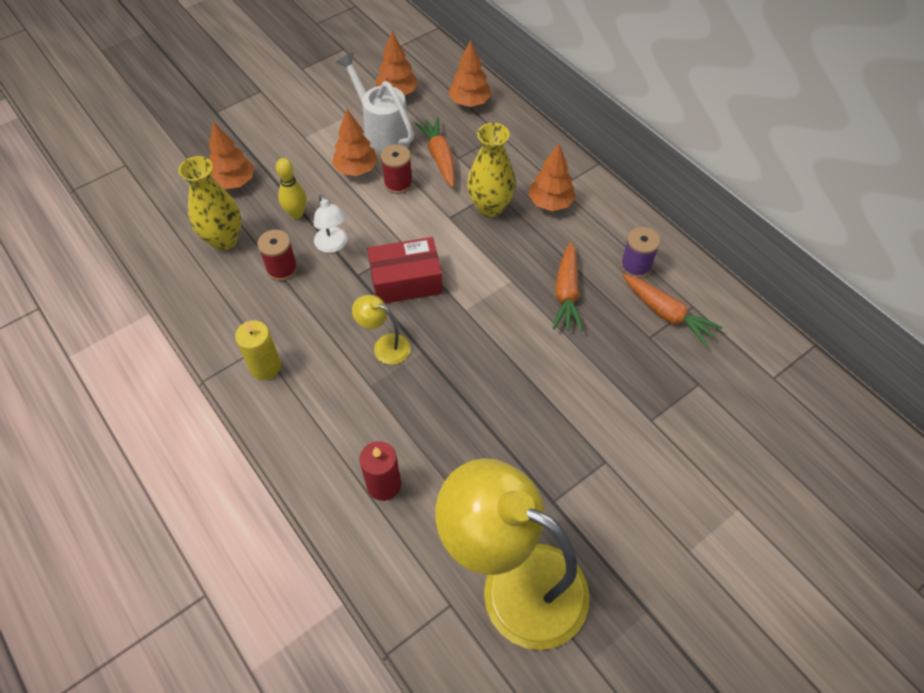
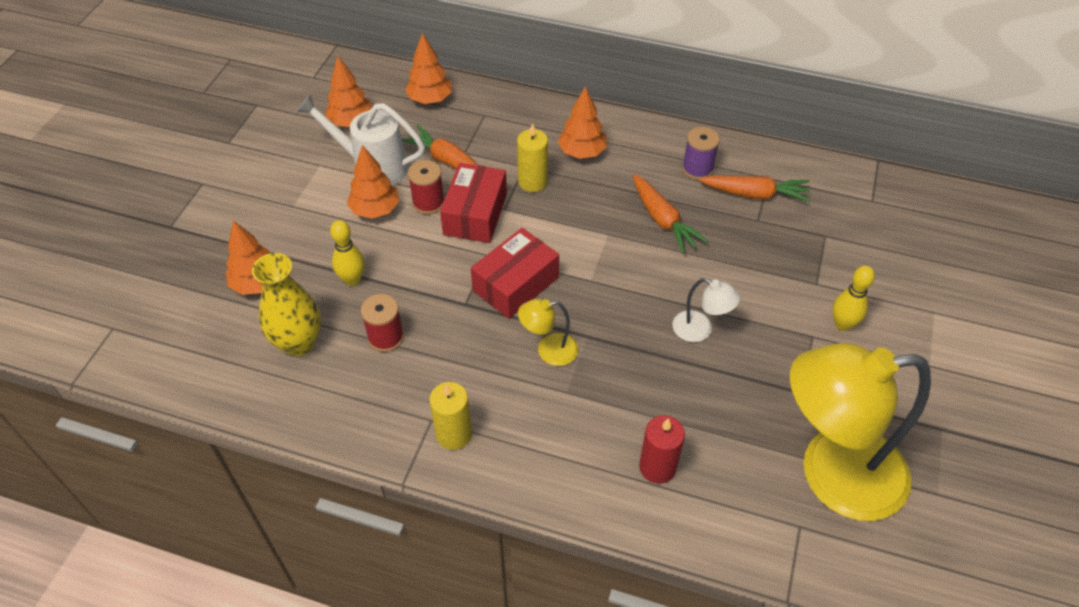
camera: 35 degrees left, 5 degrees down
white lamp [314,195,347,253] -> white lamp moved to [672,278,740,342]
yellow vase [467,123,516,217] -> yellow candle [517,123,548,192]
none -> red box [440,163,507,243]
none -> yellow bowling pin [832,266,875,331]

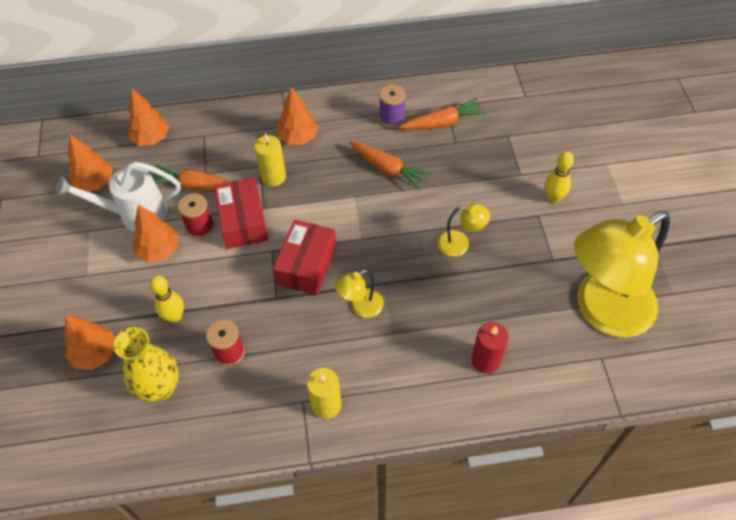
camera: 25 degrees left, 5 degrees up
white lamp [672,278,740,342] -> yellow lamp [437,203,490,256]

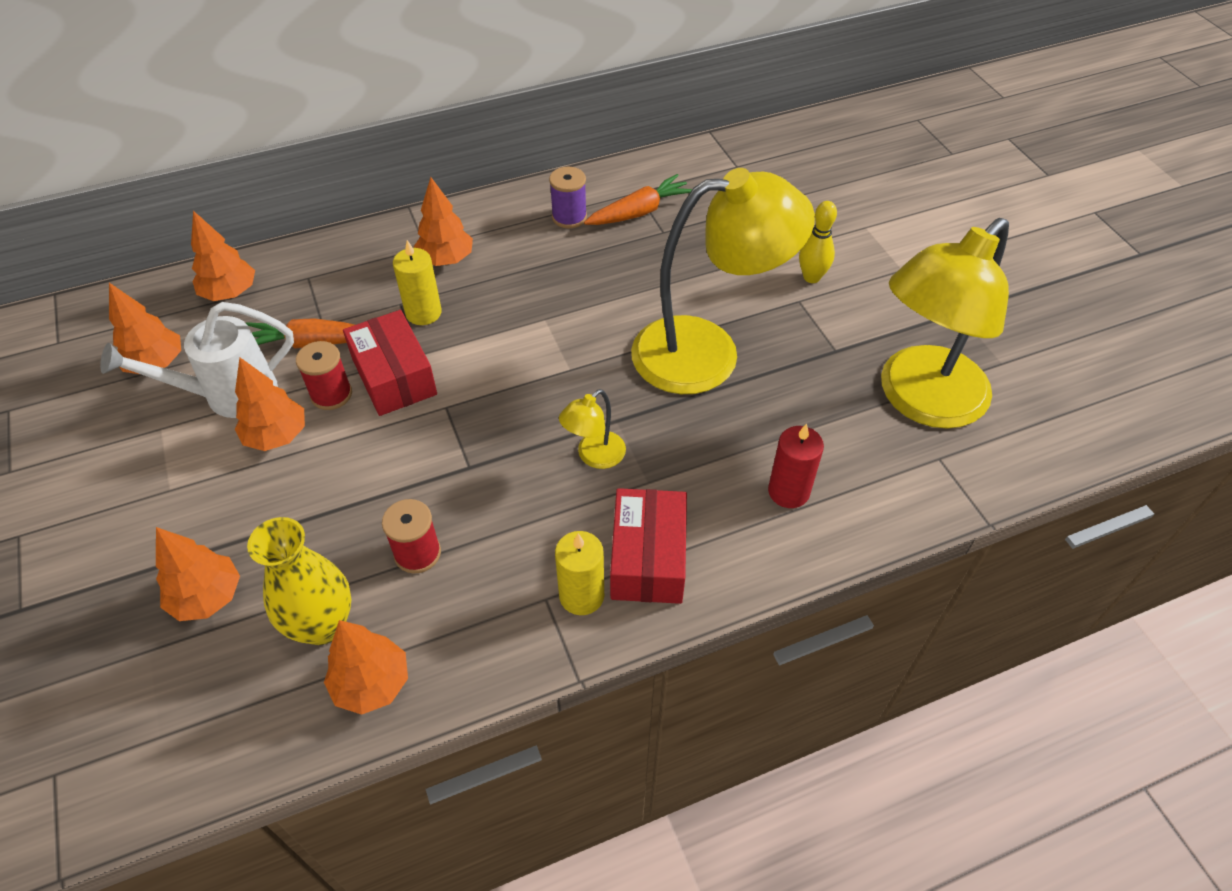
camera: 15 degrees left, 5 degrees down
yellow bowling pin [150,275,184,323] -> none
red box [273,220,336,295] -> red box moved to [610,488,687,604]
orange carrot [349,141,432,190] -> none
yellow lamp [437,203,490,256] -> yellow lamp [631,168,815,394], size x2.39
none -> orange tree [324,620,408,715]

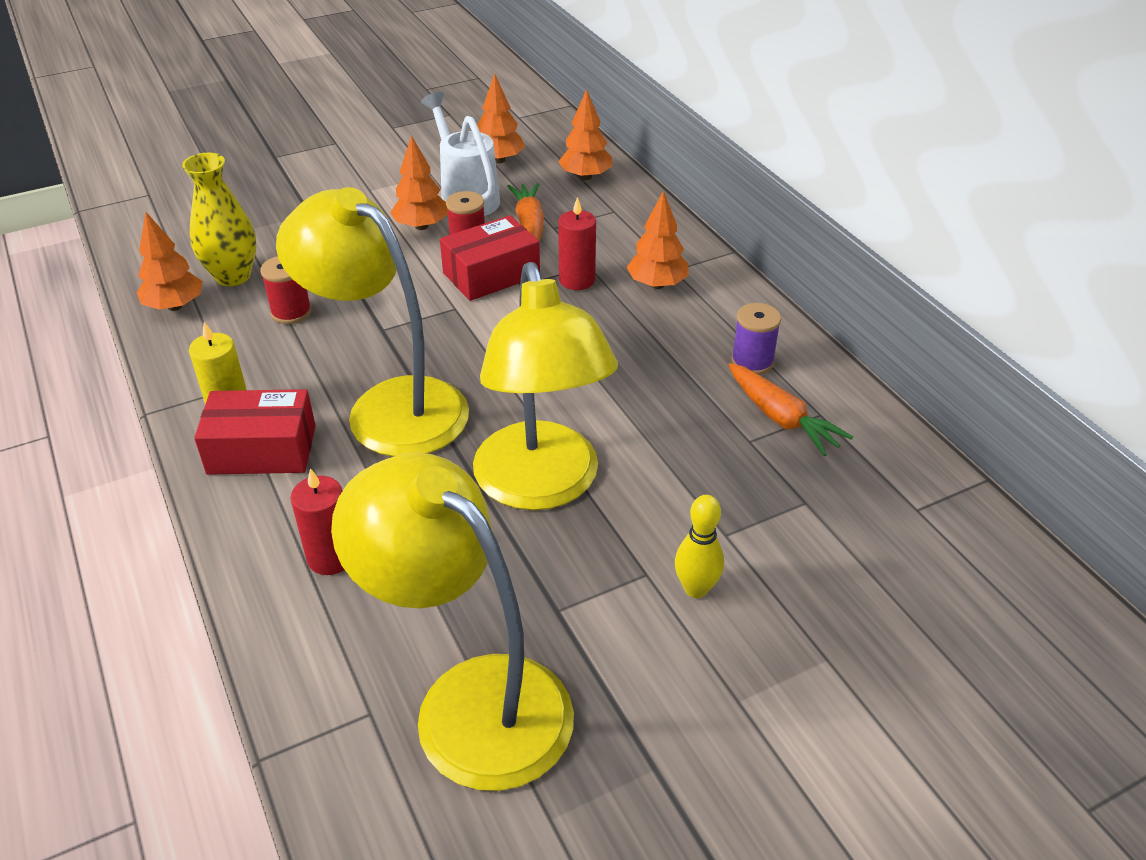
camera: 85 degrees right, 10 degrees down
orange tree [156,527,240,621] -> none
yellow candle [393,240,442,325] -> red candle [558,197,596,290]
yellow lamp [559,389,626,469] -> yellow lamp [276,187,469,457], size x2.39

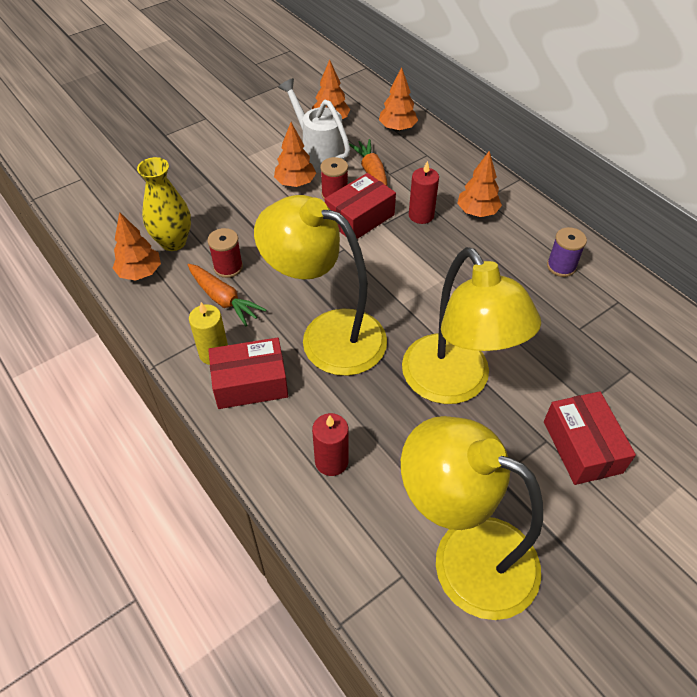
camera: 10 degrees left, 10 degrees up
yellow bowling pin [675,495,724,598] -> red box [544,391,636,485]
orange carrot [728,363,853,456] -> orange carrot moved to [188,264,266,326]

